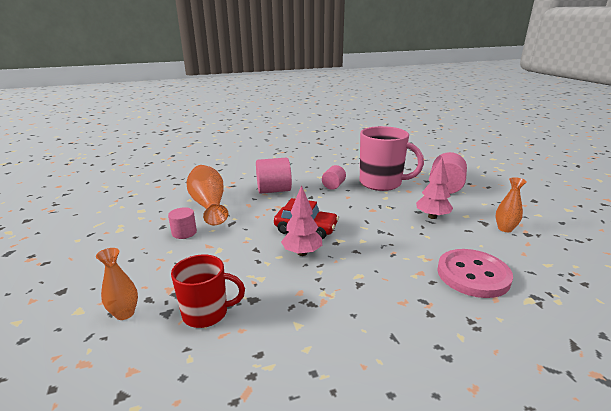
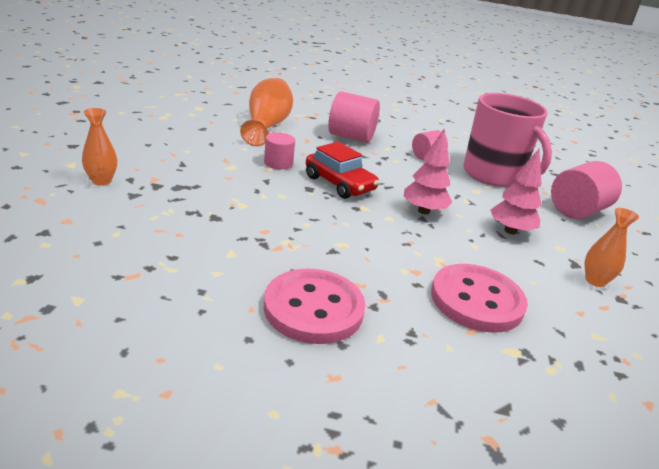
camera: 25 degrees right, 5 degrees up
pink cylinder [168,207,197,239] -> pink cylinder moved to [264,133,295,169]
red mug [171,254,245,328] -> none
pink tree [281,185,322,256] -> pink tree moved to [403,129,452,214]
none -> pink button [264,268,366,344]

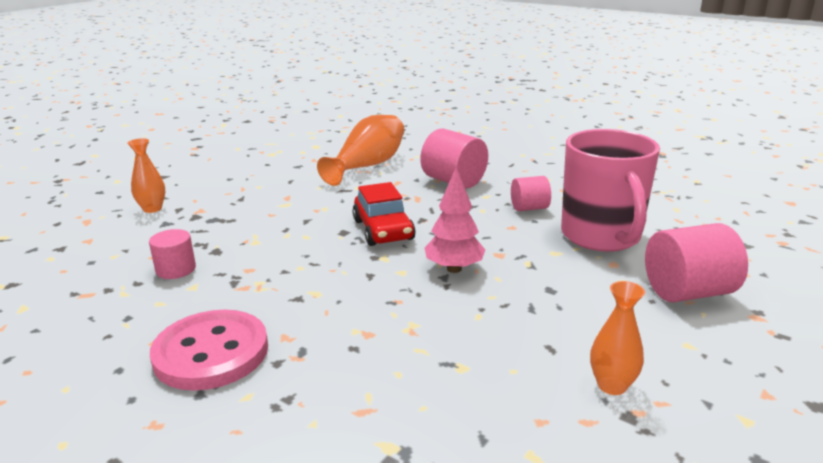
camera: 30 degrees right, 5 degrees down
pink cylinder [264,133,295,169] -> pink cylinder moved to [149,229,196,279]
pink button [431,264,528,333] -> none
pink tree [490,148,542,234] -> none

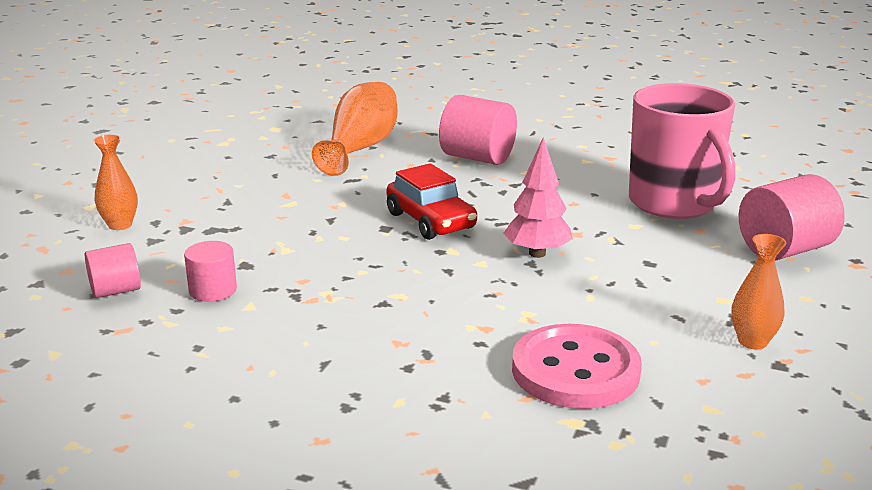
camera: 15 degrees left, 0 degrees up
pink button [150,310,268,391] -> pink button moved to [512,324,642,409]
pink cylinder [511,176,551,211] -> pink cylinder moved to [85,243,141,298]

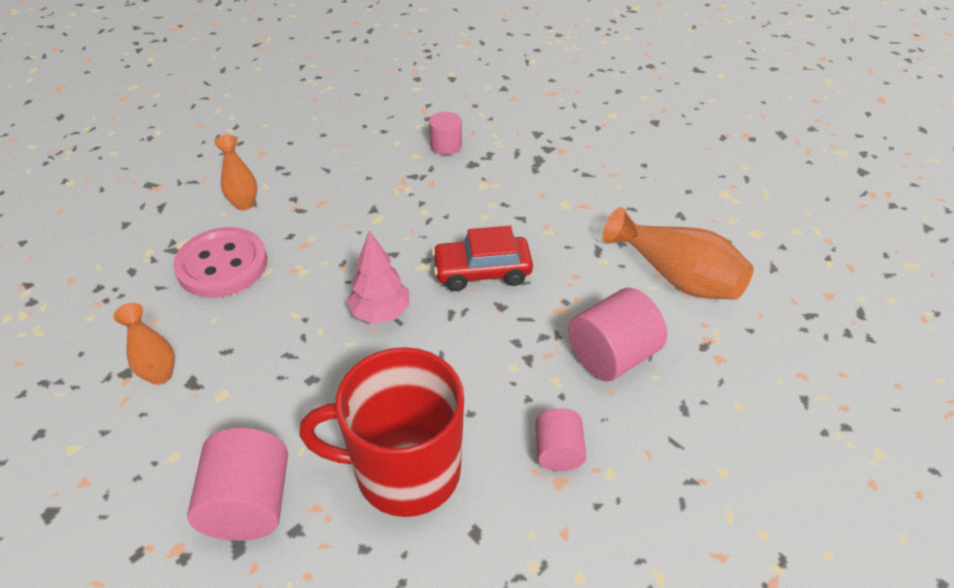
camera: 115 degrees right, 20 degrees up
pink cylinder [85,243,141,298] -> pink cylinder moved to [535,408,587,471]
orange vase [93,134,138,230] -> orange vase moved to [214,135,257,210]
pink mug [629,83,735,219] -> red mug [299,347,464,517]

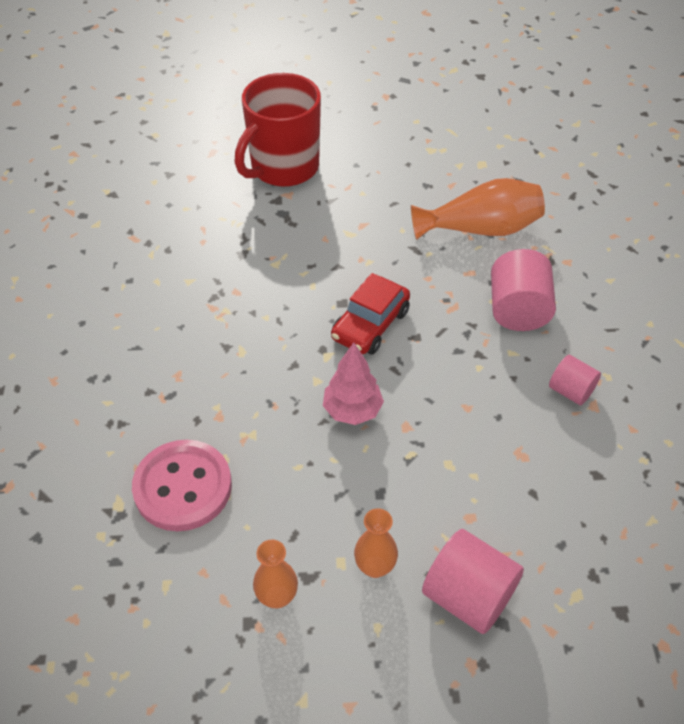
camera: 50 degrees left, 5 degrees up
orange vase [214,135,257,210] -> orange vase moved to [354,508,398,578]
red mug [299,347,464,517] -> red mug moved to [234,73,321,187]
pink cylinder [429,112,462,155] -> none

